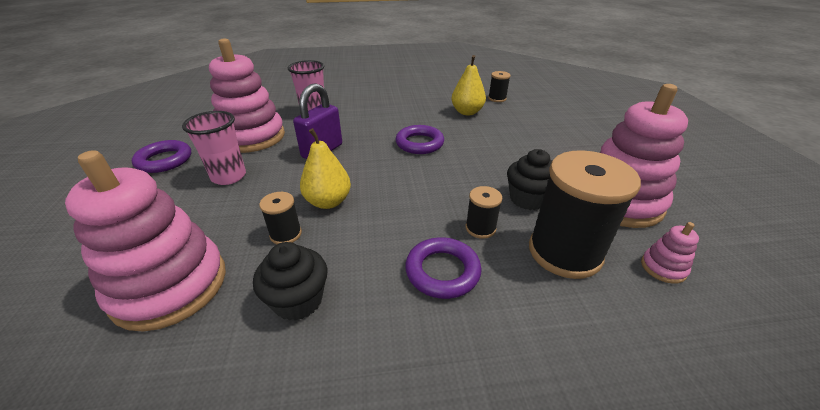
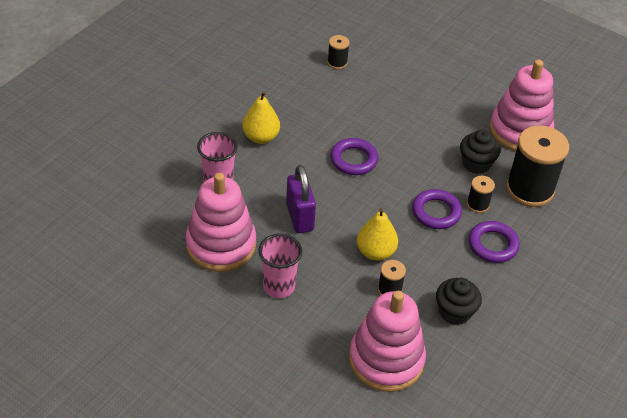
camera: 50 degrees left, 10 degrees up
purple ring [132,140,191,173] -> purple ring moved to [412,189,462,229]
yellow pear [451,55,486,115] -> yellow pear moved to [242,91,280,144]
pink stacking toy [641,222,699,284] -> none

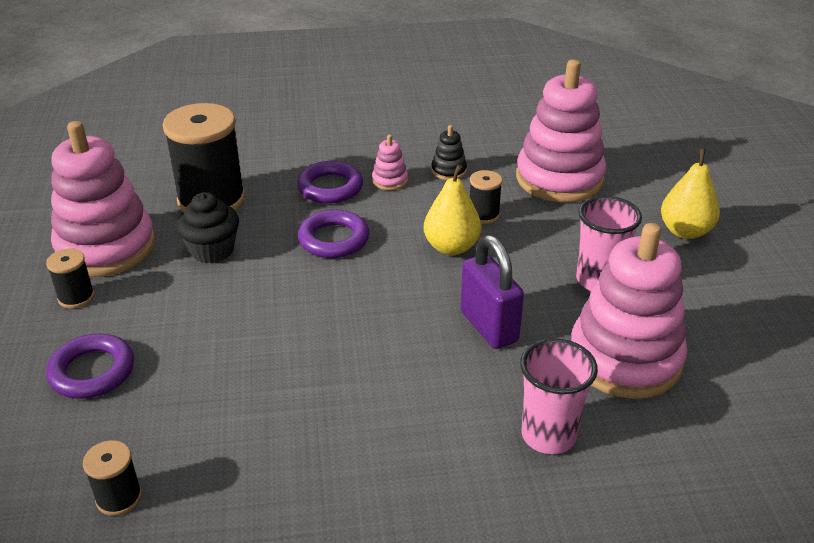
camera: 130 degrees left, 10 degrees down
yellow pear [242,91,280,144] -> yellow pear moved to [661,149,720,239]
purple padlock [286,165,316,233] -> purple padlock turned 60 degrees counterclockwise [460,235,524,349]
purple ring [330,138,378,175] -> purple ring moved to [46,334,134,399]
black cupcake [436,278,482,325] -> black stacking toy [431,125,467,180]
black spool [467,176,495,213] -> black spool moved to [46,248,95,309]
none -> pink stacking toy [372,134,408,190]

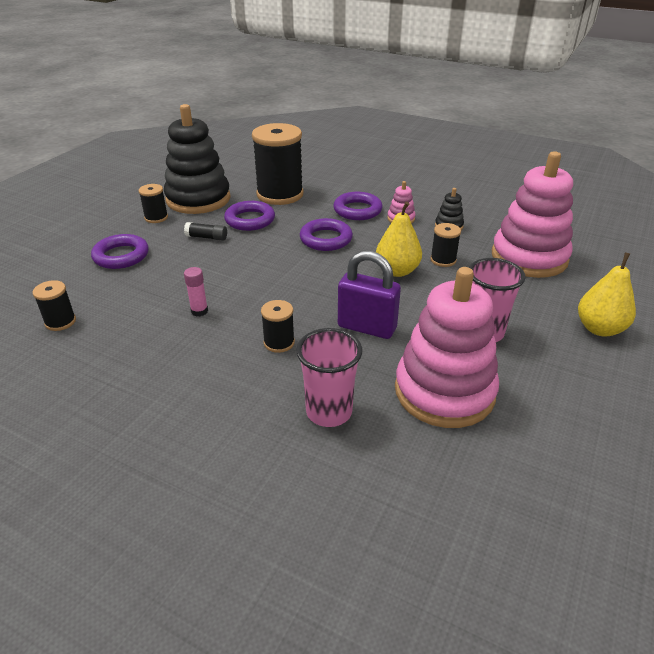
camera: 35 degrees right, 0 degrees up
pink stacking toy [51,121,155,277] -> black stacking toy [164,104,231,214]
black cupcake [176,192,239,263] -> purple ring [224,201,275,231]
purple padlock [460,235,524,349] -> purple padlock turned 75 degrees counterclockwise [338,251,401,339]
none -> black glue stick [184,222,227,241]
none -> pink glue stick [184,267,208,317]
none -> black spool [261,300,295,353]

